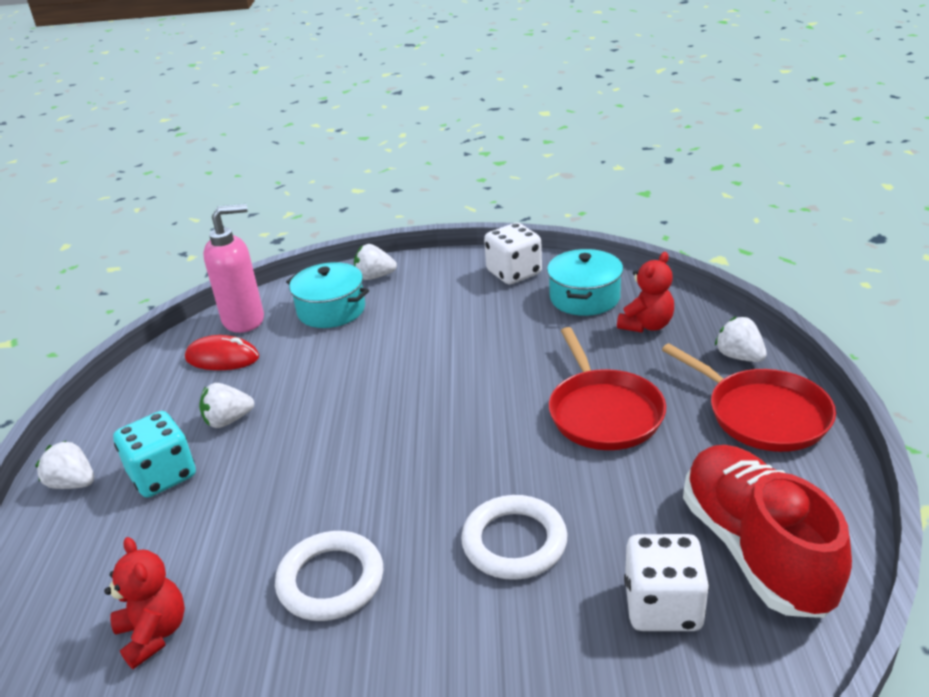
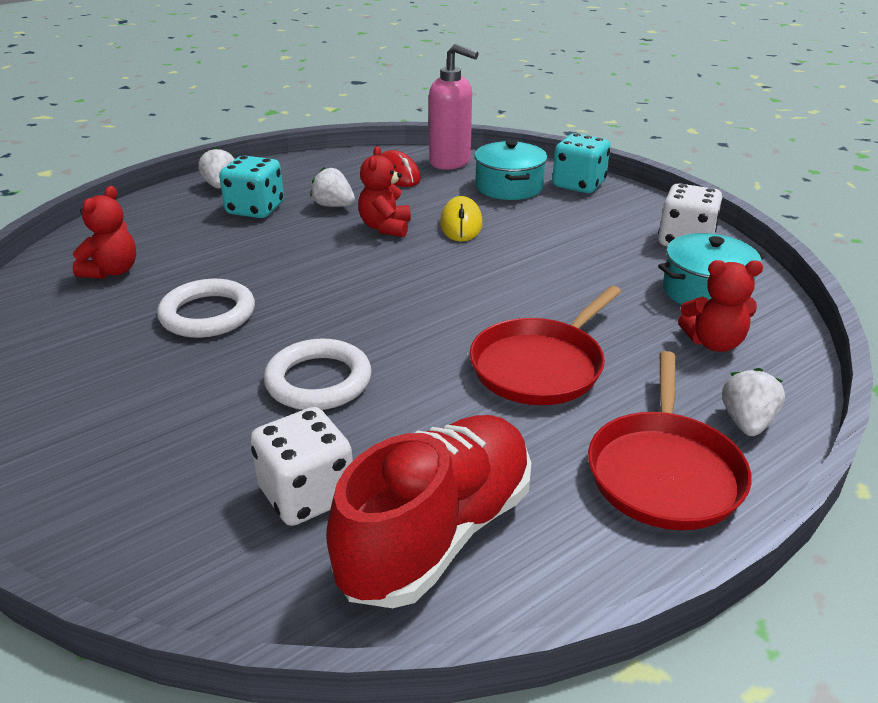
camera: 50 degrees right, 0 degrees up
white strawberry [354,244,397,280] -> turquoise dice [552,133,610,193]
none -> red teddy bear [358,146,411,237]
none -> yellow mouse [440,196,483,242]

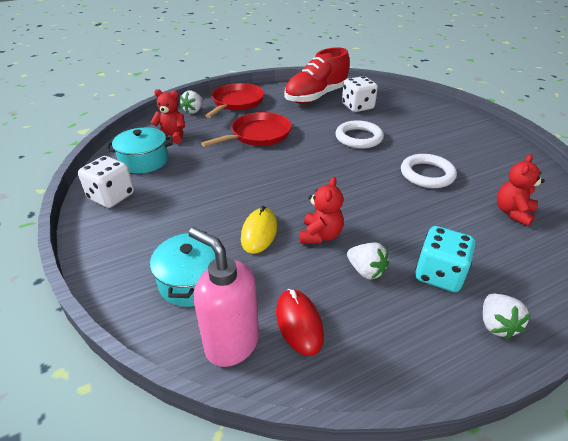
camera: 170 degrees left, 5 degrees up
turquoise dice [552,133,610,193] -> none

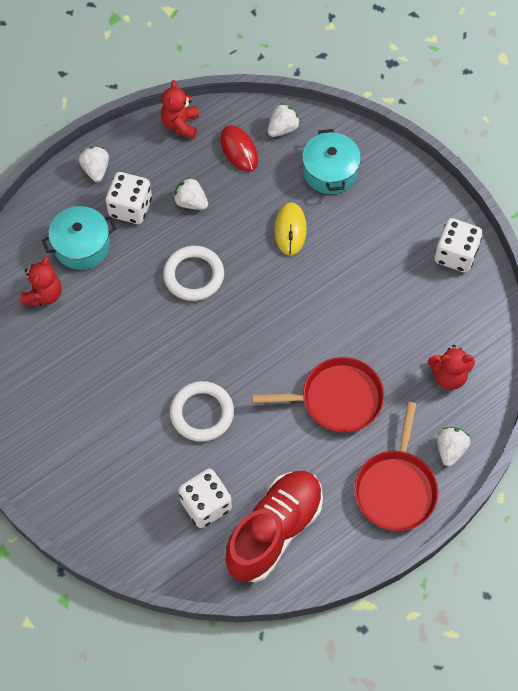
camera: 170 degrees right, 25 degrees up
turquoise pot [106,127,173,174] -> turquoise pot moved to [42,206,116,270]
pink soap dispenser [188,227,259,367] -> white strawberry [268,103,300,137]
red pan [201,112,292,147] -> red pan turned 135 degrees counterclockwise [252,357,384,432]
red teddy bear [300,177,344,244] -> red teddy bear moved to [161,80,199,139]
white ring [401,154,457,188] -> white ring moved to [163,246,224,301]
turquoise dice [415,226,476,292] -> white dice [106,172,152,224]

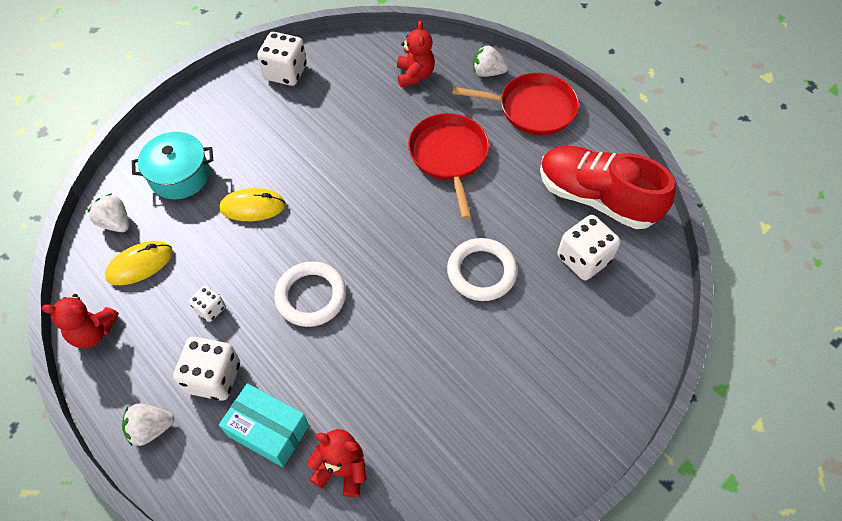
camera: 95 degrees left, 5 degrees down
turquoise pot [42,206,116,270] -> turquoise box [219,383,309,467]
white strawberry [173,177,208,210] -> white dice [189,285,225,322]
red mouse [220,125,258,172] -> yellow mouse [105,241,173,285]

